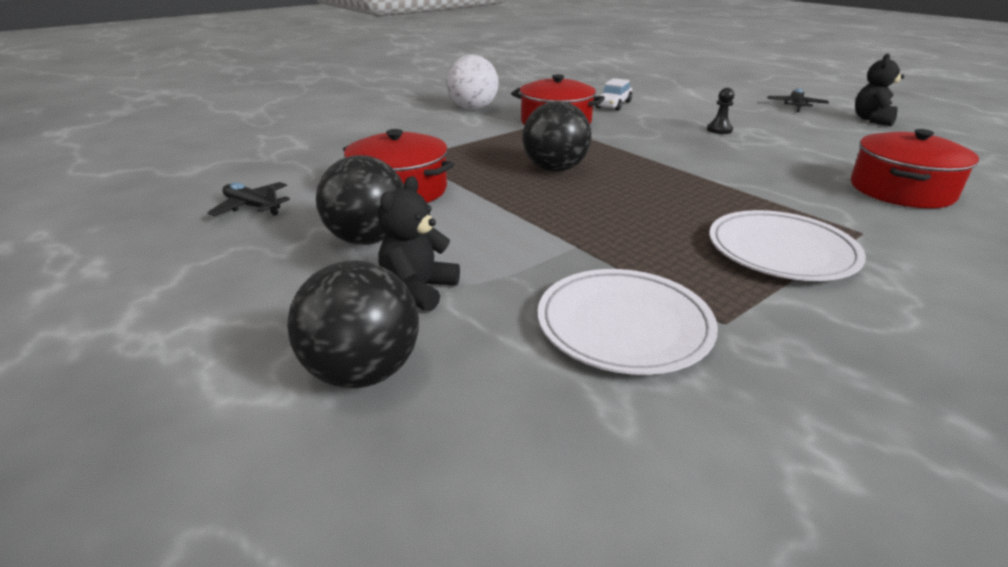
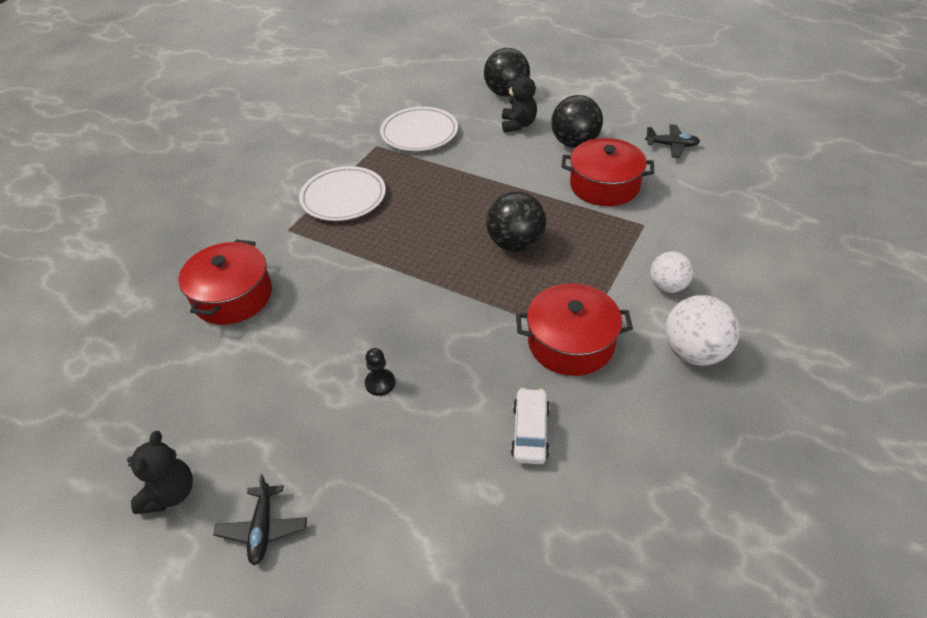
camera: 160 degrees right, 15 degrees up
none -> white ball [650,251,693,293]

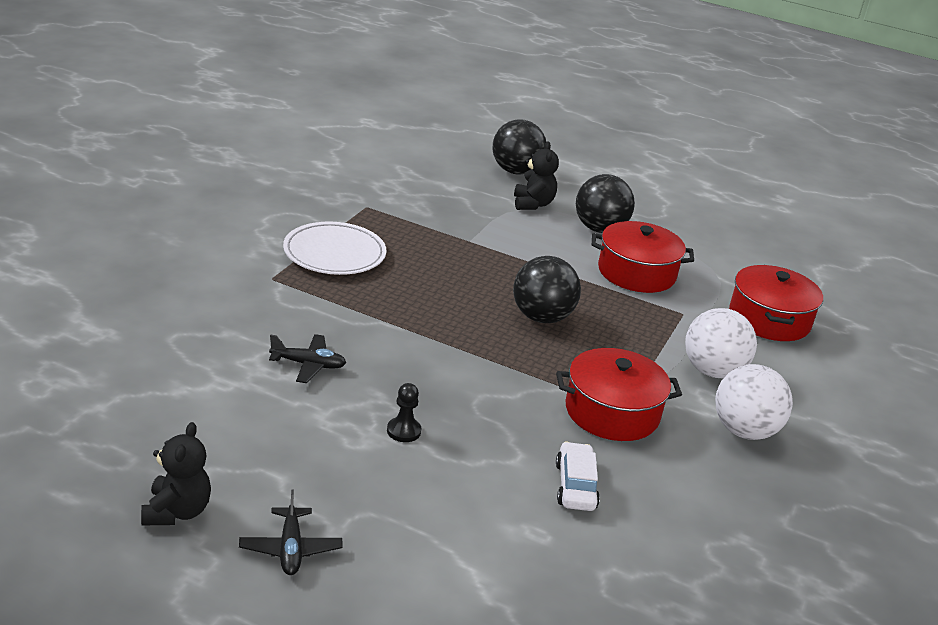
camera: 10 degrees left, 15 degrees down
red pot [179,239,272,325] -> red pot moved to [729,265,823,341]
white plate [380,107,458,151] -> none
black plane [645,124,700,158] -> black plane moved to [269,334,346,383]
white ball [650,251,693,293] -> white ball [685,308,757,378], size x1.54

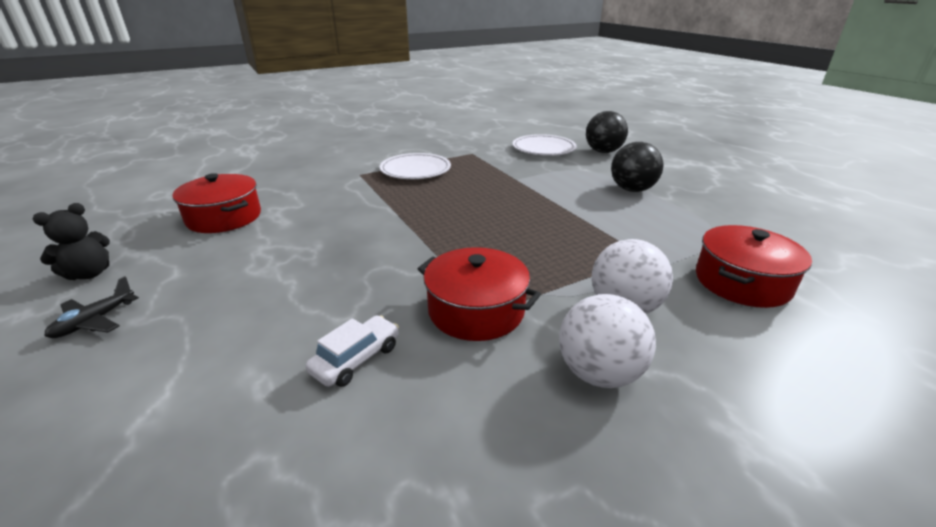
camera: 40 degrees right, 0 degrees up
black plane [269,334,346,383] -> none
black pawn [387,383,421,442] -> none
black ball [513,256,581,323] -> none
black teddy bear [514,141,559,210] -> none
red pot [592,221,694,293] -> red pot moved to [172,173,261,233]
none -> white plate [512,134,576,156]

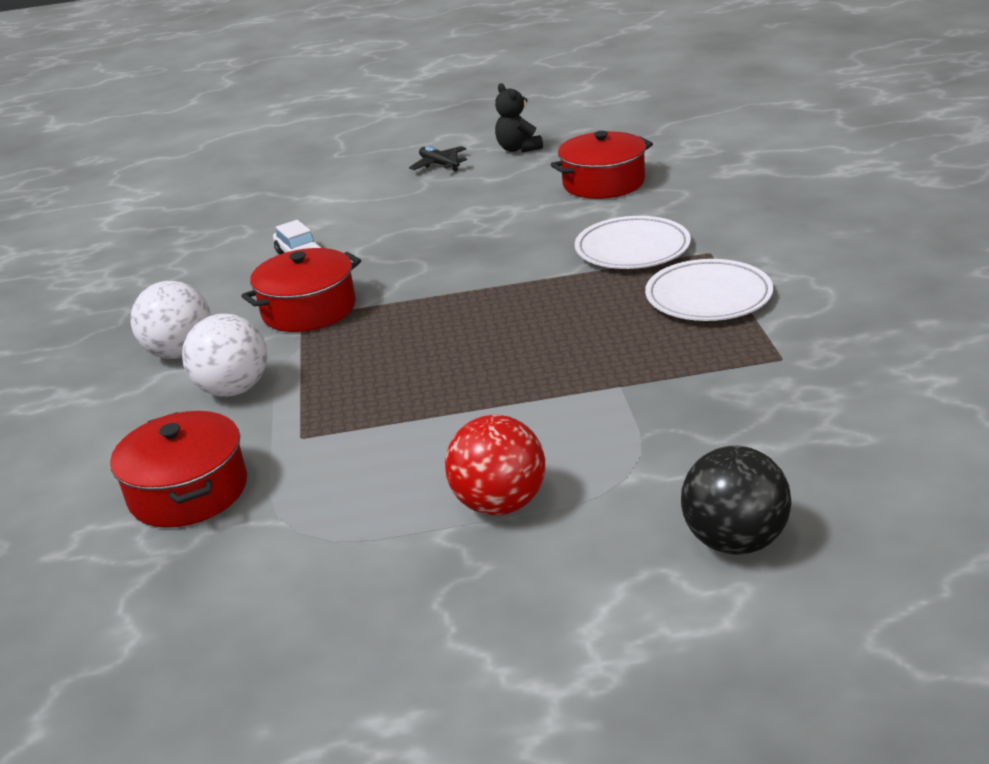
camera: 115 degrees right, 0 degrees up
white plate [512,134,576,156] -> white plate moved to [575,216,691,269]
black ball [611,142,664,192] -> red ball [445,415,545,516]

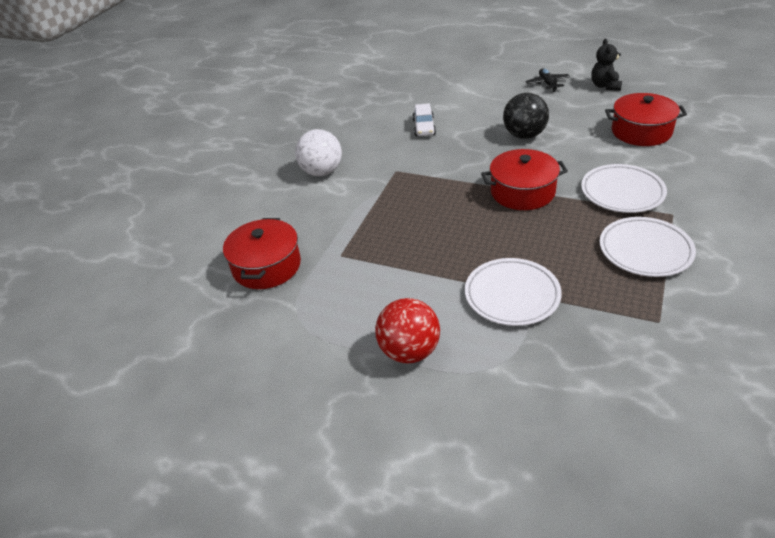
camera: 30 degrees right, 10 degrees up
white ball [182,314,267,397] -> none
red pot [241,248,361,332] -> red pot moved to [481,149,568,210]
black ball [681,446,792,555] -> black ball moved to [503,93,549,139]
none -> white plate [465,258,562,326]

